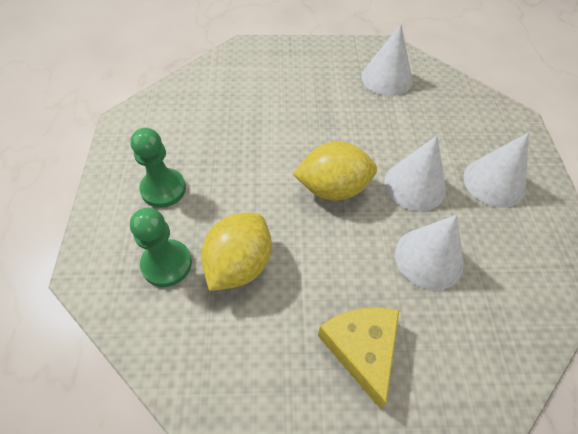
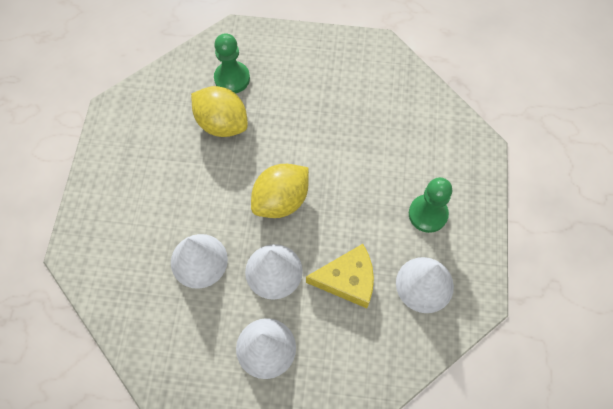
camera: 100 degrees right, 10 degrees up
green pawn [130,128,186,208] -> green pawn moved to [409,177,452,233]
yellow lemon [293,141,377,201] -> yellow lemon turned 45 degrees clockwise [251,164,309,218]
yellow cheese [318,307,399,408] -> yellow cheese moved to [306,244,374,308]

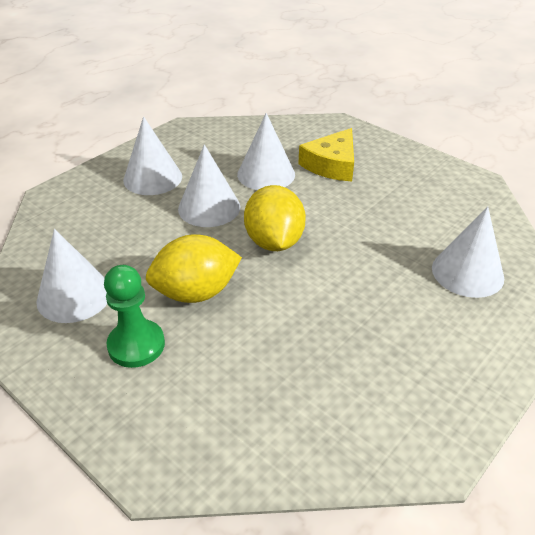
camera: 125 degrees right, 25 degrees down
yellow lemon [191,86,248,137] -> yellow lemon moved to [146,234,242,303]
green pawn [214,33,250,94] -> white cone [432,206,504,298]
yellow cheese [306,244,374,308] -> yellow cheese moved to [298,128,354,181]

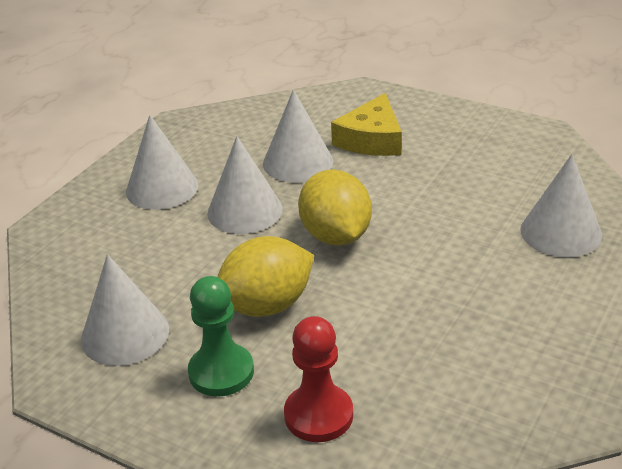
camera: 10 degrees left, 5 degrees down
none -> red pawn [284,316,353,442]

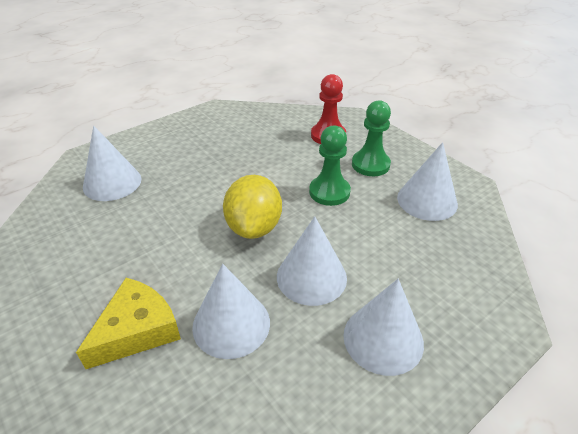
camera: 160 degrees left, 5 degrees up
yellow lemon [217,236,314,317] -> green pawn [309,125,351,206]

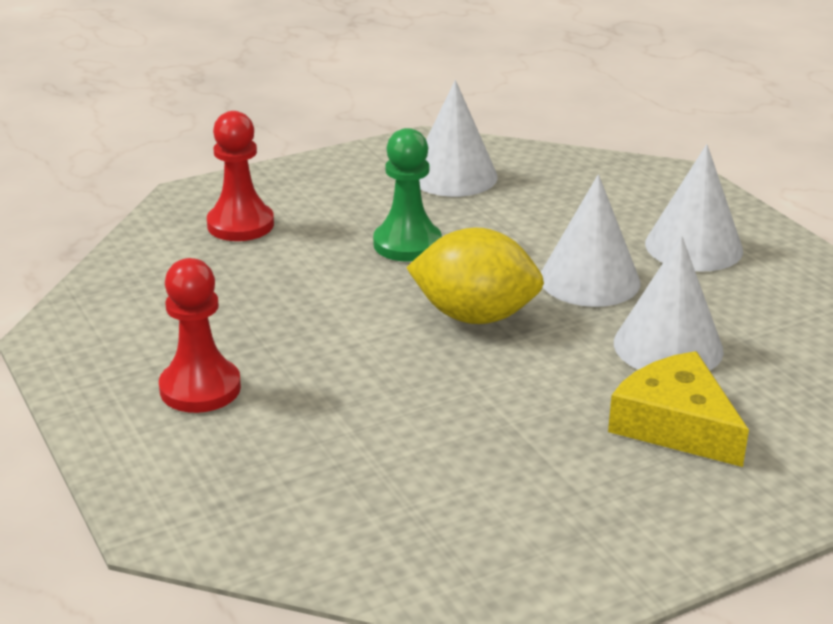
camera: 80 degrees left, 10 degrees down
white cone [83,125,141,201] -> none
green pawn [352,100,391,176] -> none
none -> red pawn [159,258,241,413]

